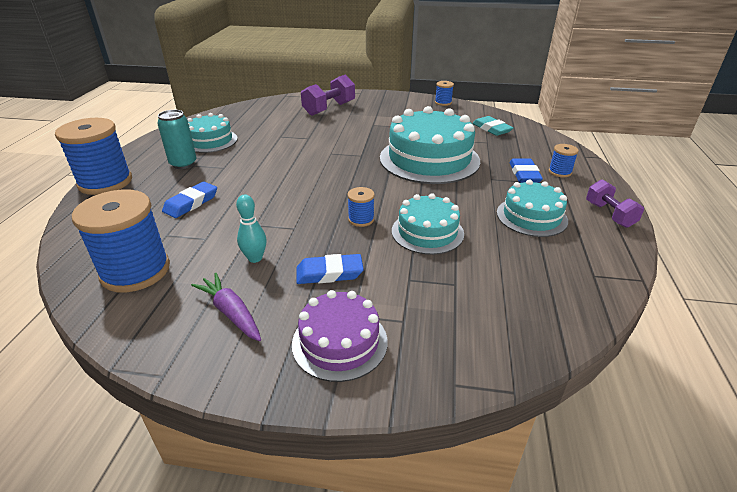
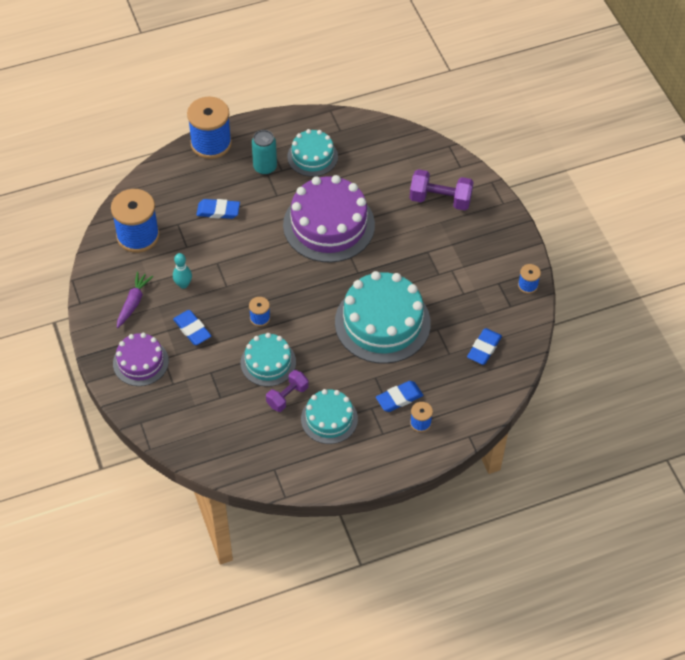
camera: 60 degrees right, 20 degrees up
turquoise eraser [472,116,513,136] -> blue eraser [467,328,502,365]
purple dumbbell [586,179,644,228] -> purple dumbbell moved to [266,370,309,412]
none -> purple cake [283,175,375,263]

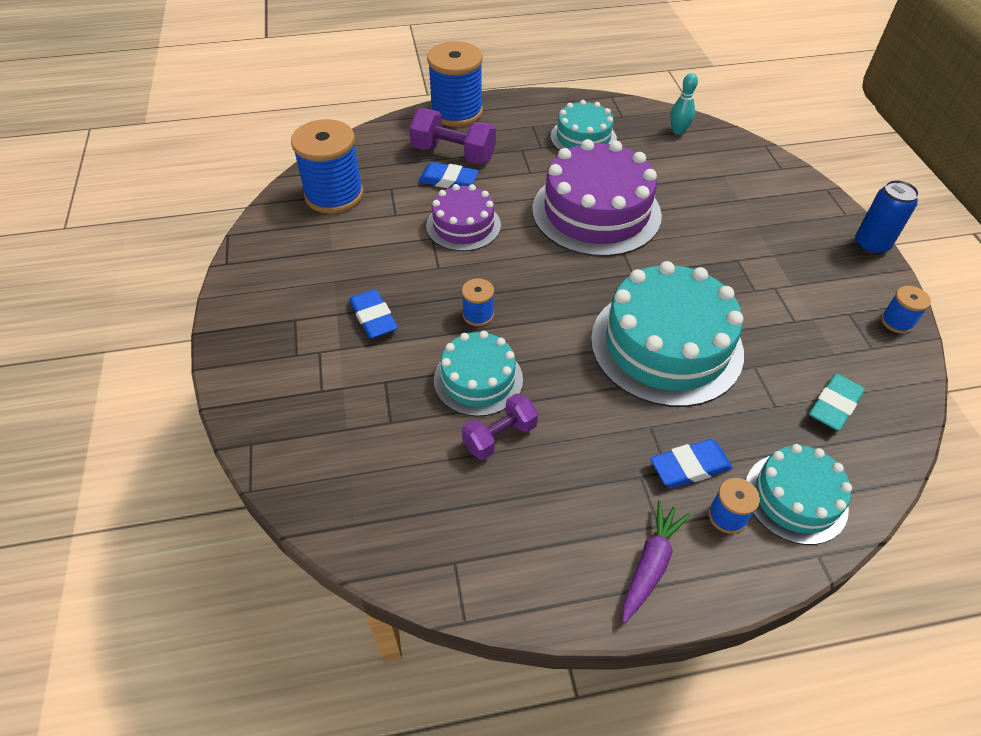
camera: 10 degrees right, 5 degrees down
purple cake [113,333,169,386] -> purple cake moved to [426,184,501,251]
purple carrot [117,272,153,328] -> purple carrot moved to [622,500,690,623]
turquoise bowling pin [173,253,192,289] -> turquoise bowling pin moved to [670,73,698,135]
turquoise can [252,130,277,175] -> none
turquoise cake [301,389,358,444] -> turquoise cake moved to [746,444,852,545]
purple dumbbell [410,169,474,210] -> purple dumbbell moved to [409,109,496,164]
blue eraser [467,328,502,365] -> turquoise eraser [809,374,865,431]
none -> blue can [855,180,919,255]

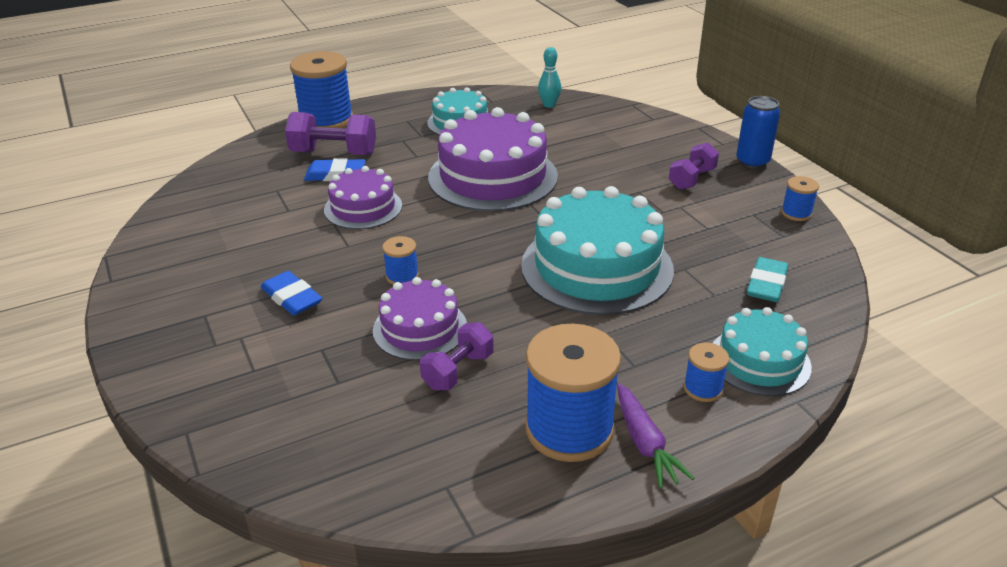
camera: 15 degrees left, 15 degrees down
blue spool [291,119,364,214] -> blue spool moved to [525,324,621,462]
turquoise cake [434,331,523,417] -> purple cake [373,277,467,360]
purple carrot [622,500,690,623] -> purple carrot turned 150 degrees clockwise [617,383,695,489]
blue eraser [650,439,733,488] -> none
none -> purple dumbbell [669,143,719,190]

